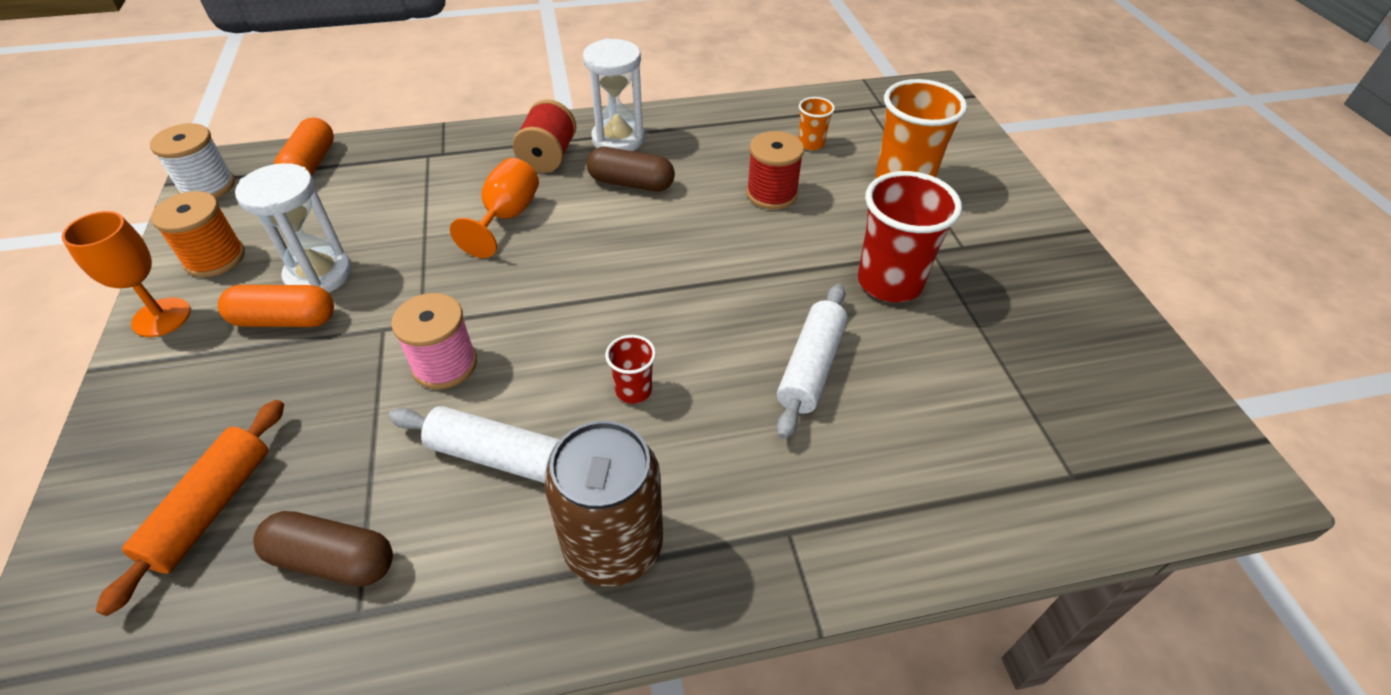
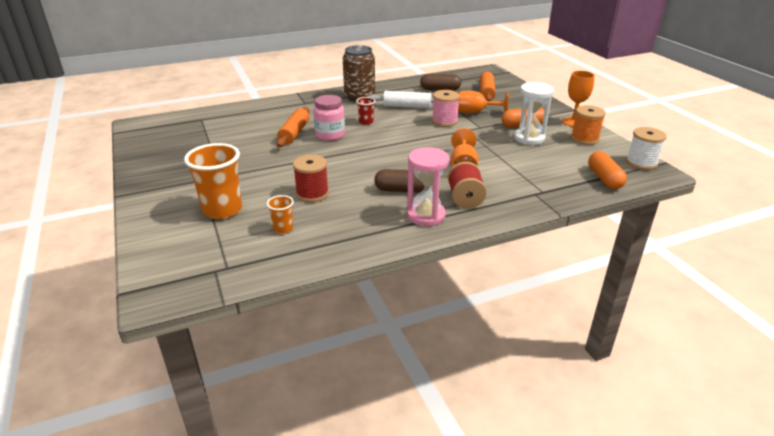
camera: 170 degrees right, 15 degrees down
white hourglass [583,38,645,151] -> pink hourglass [407,147,449,226]
white rolling pin [777,284,848,439] -> orange rolling pin [276,107,309,147]
red cup [858,171,962,302] -> none
none -> pink jar [313,95,345,141]
none -> orange goblet [458,91,509,114]

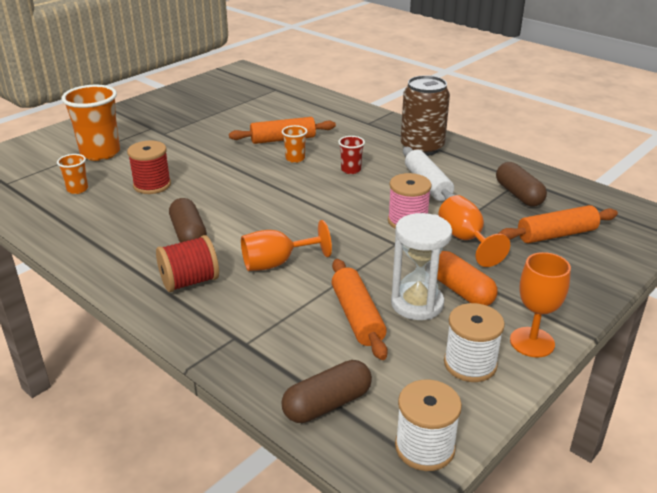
camera: 65 degrees right, 0 degrees up
pink jar [313,95,345,141] -> orange cup [282,125,308,163]
pink hourglass [407,147,449,226] -> none
orange spool [571,105,606,145] -> white spool [444,303,505,382]
orange capsule [588,151,627,189] -> brown capsule [282,360,372,423]
none -> orange rolling pin [332,259,388,360]

